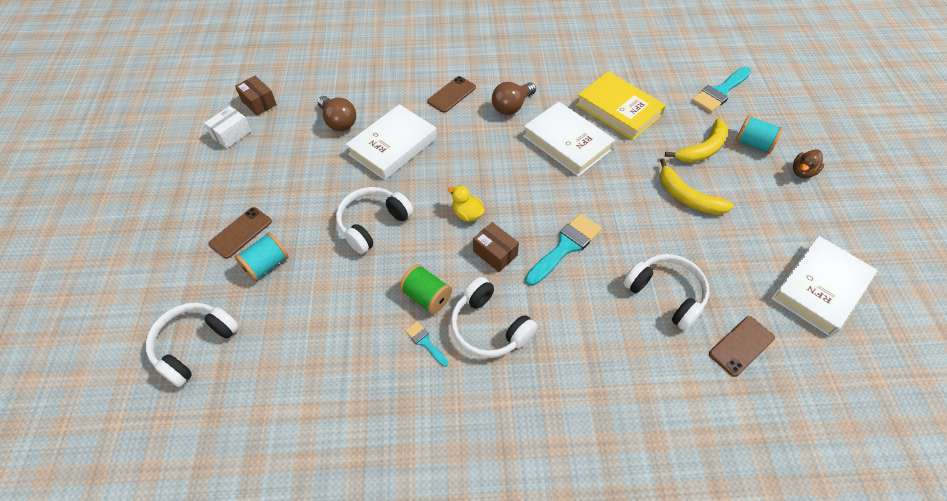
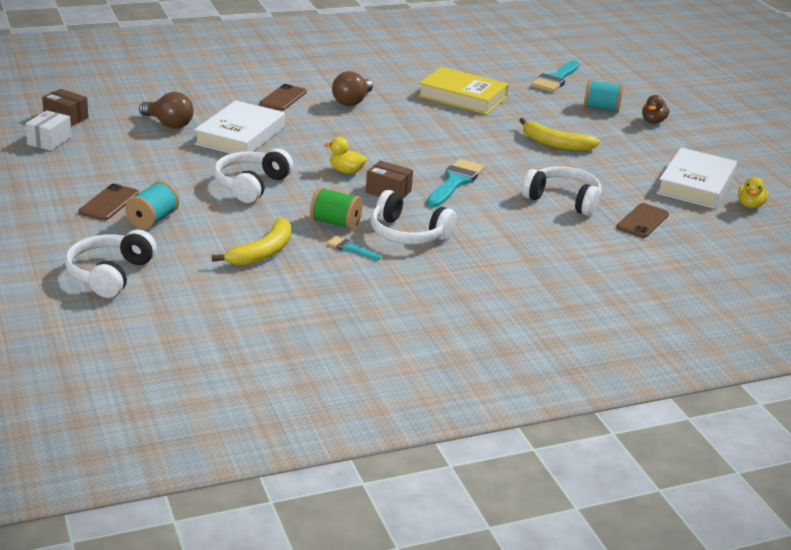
camera: 20 degrees left, 25 degrees down
white book [523,102,615,177] -> none
yellow banana [665,119,728,163] -> yellow banana moved to [212,218,291,266]
none -> yellow duck [738,177,769,208]

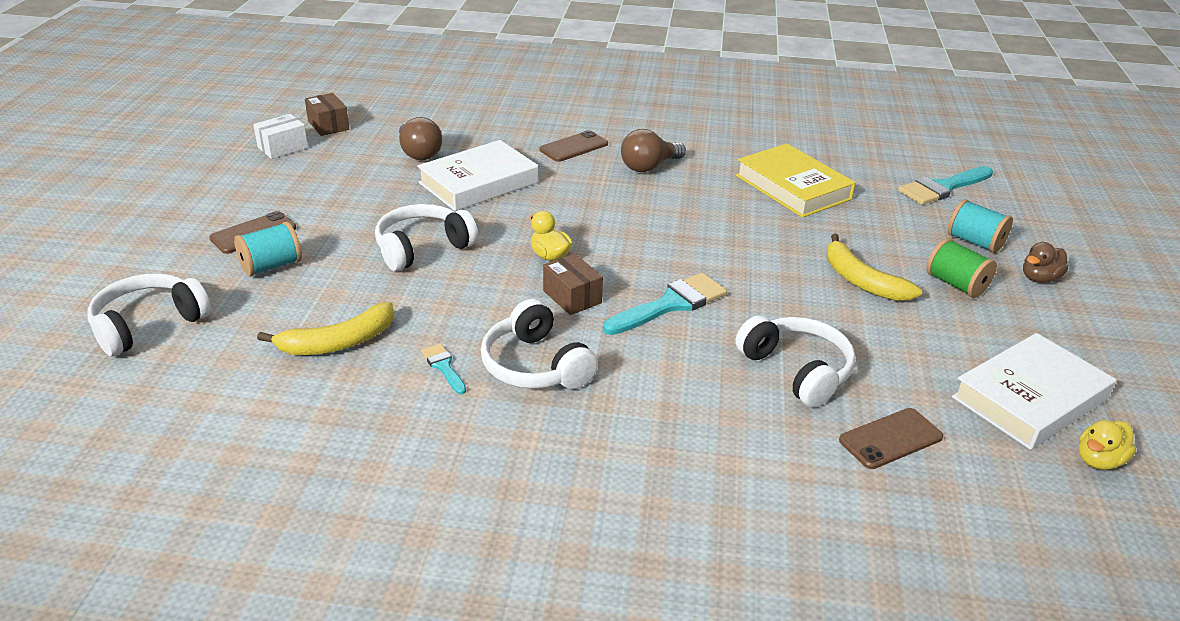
camera: 30 degrees right, 5 degrees up
green spool [310,187,363,230] -> green spool moved to [926,238,997,298]

